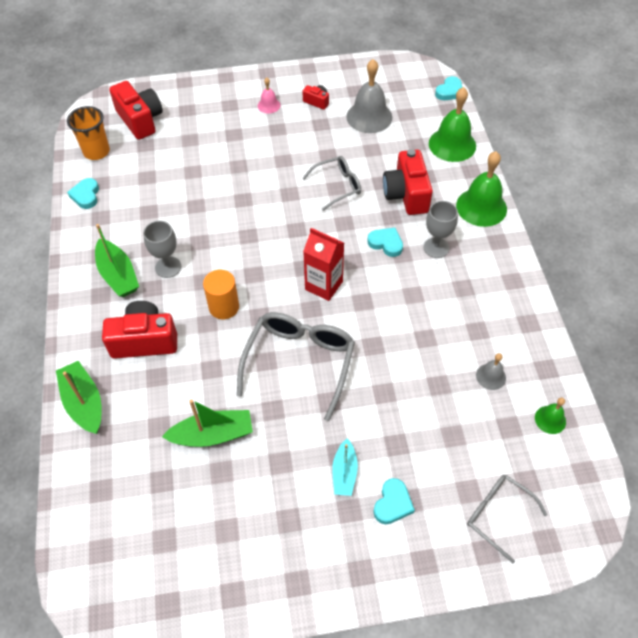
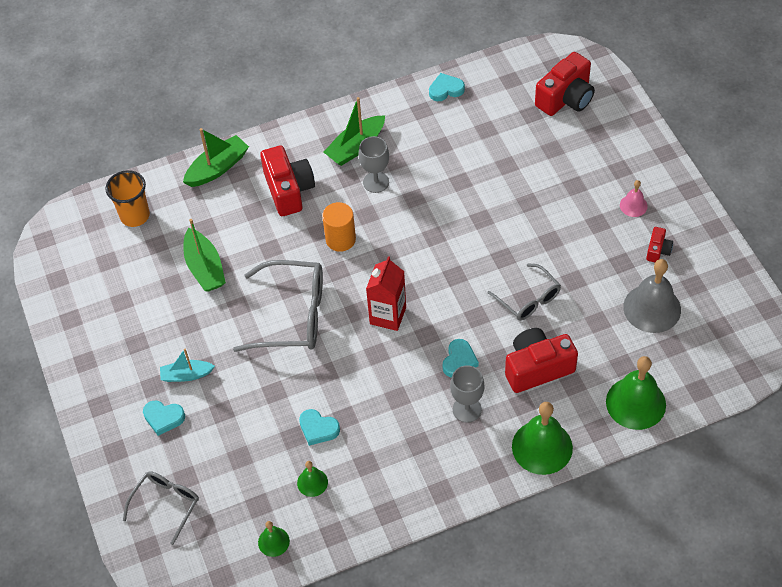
camera: 80 degrees right, 0 degrees up
orange cup [67,106,110,160] -> orange cup moved to [105,170,150,227]
turquoise heart [435,76,462,100] -> turquoise heart moved to [299,409,340,446]
grey bell [476,353,506,390] -> green bell [297,461,328,497]

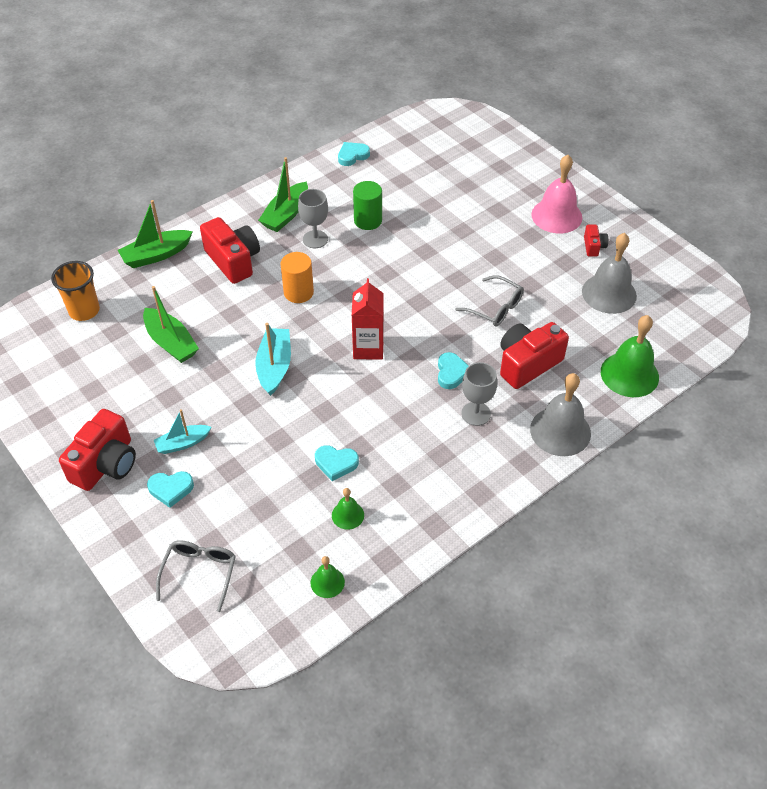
camera: 20 degrees left, 5 degrees down
green boat [183,128,249,187] -> green boat turned 150 degrees counterclockwise [118,200,193,268]
grey glasses [233,260,323,352] -> turquoise boat [256,323,291,396]
green bell [512,402,573,475] -> grey bell [530,373,591,456]
red camera [535,52,595,116] -> red camera moved to [59,409,136,491]
pink bell [620,180,648,217] -> pink bell [531,155,582,233], size x1.97
none -> green cylinder [353,181,382,230]

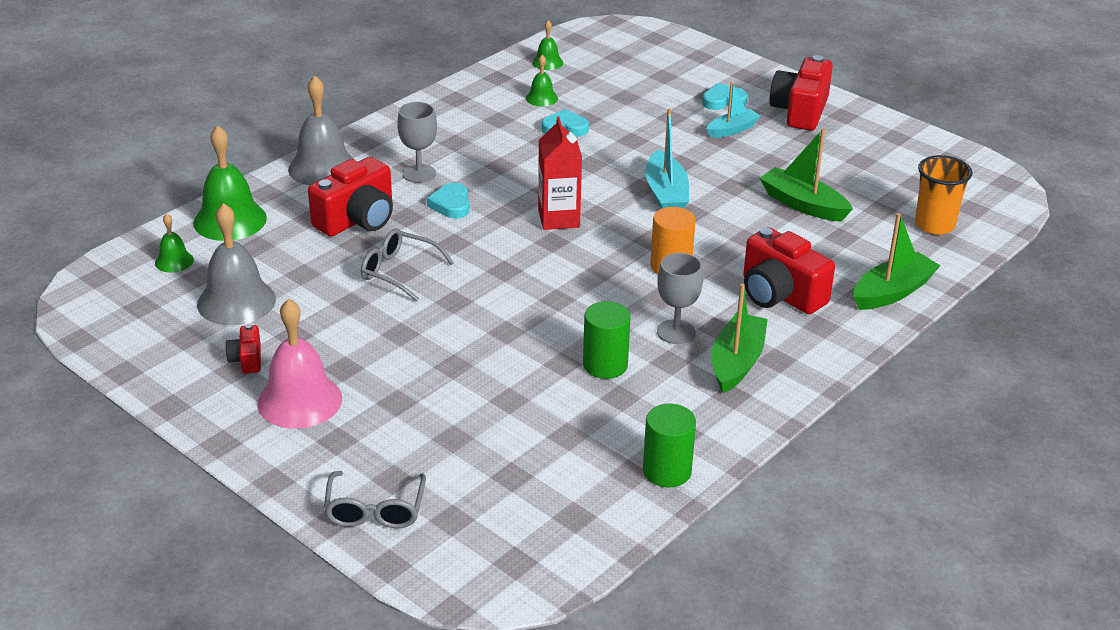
camera: 170 degrees right, 15 degrees down
grey glasses [156,540,236,612] -> grey glasses moved to [324,471,426,528]
turquoise heart [338,142,370,166] -> green cylinder [643,403,696,487]
none -> green bell [155,213,194,273]

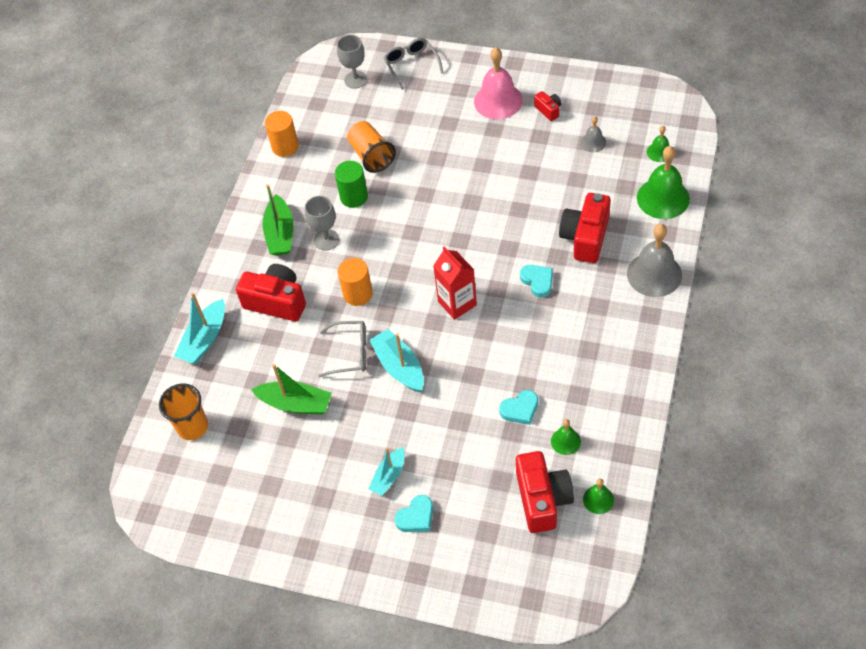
camera: 160 degrees right, 20 degrees up
grey bell [197,203,276,325] -> grey bell [581,116,606,152], size x0.51
grey glasses [361,229,454,301] -> grey glasses moved to [318,321,366,377]
grey goblet [397,102,437,183] -> grey goblet moved to [337,35,367,89]
green cylinder [643,403,696,487] -> orange cylinder [265,111,299,157]
red camera [769,55,833,131] -> red camera moved to [516,451,574,533]
green boat [854,213,941,310] -> turquoise boat [174,292,225,364]
none -> orange cup [347,121,396,173]

